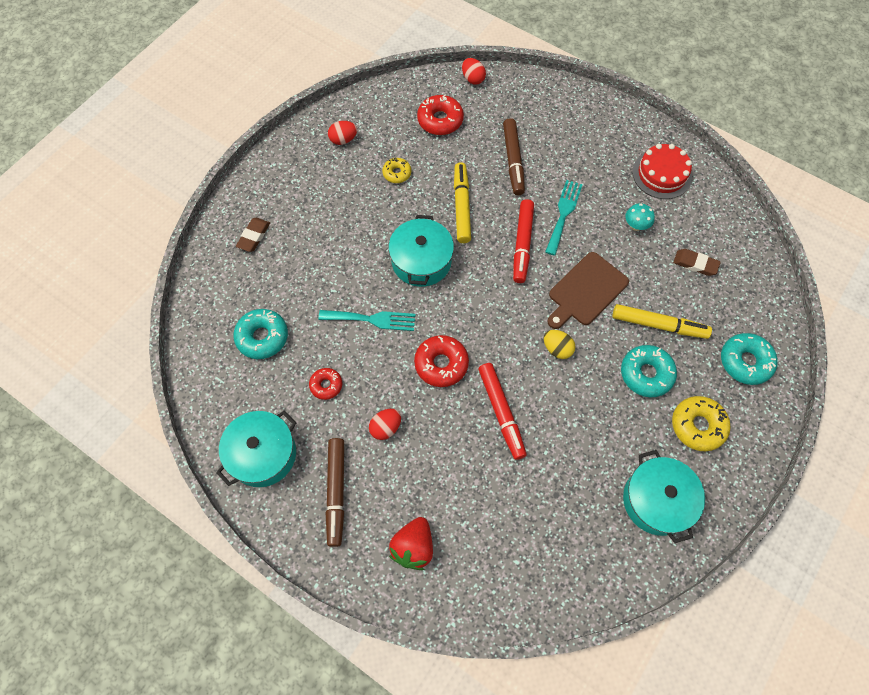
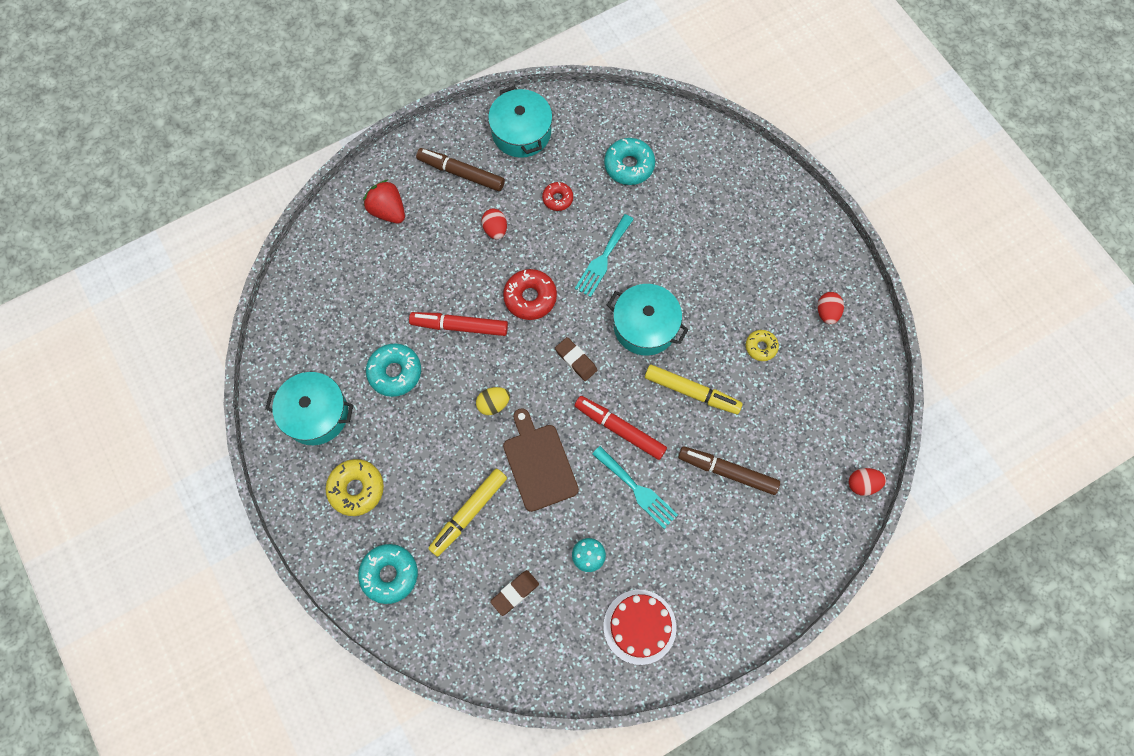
camera: 115 degrees right, 5 degrees up
brown eraser [236,218,270,252] -> brown eraser moved to [555,337,597,381]
red donut [417,94,464,135] -> none
turquoise donut [621,345,677,397] -> turquoise donut moved to [366,343,421,397]

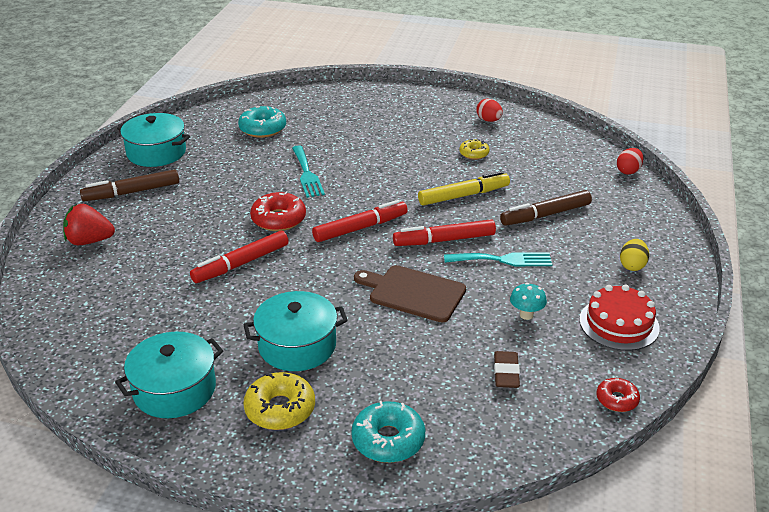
camera: 45 degrees left, 35 degrees down
turquoise donut [366,343,421,397] -> none
yellow marker [428,469,507,557] -> none
yellow egg [476,387,510,415] -> yellow egg moved to [620,239,649,271]
red egg [482,209,507,240] -> none
red donut [542,182,573,211] -> red donut moved to [597,378,640,412]
brown eraser [555,337,597,381] -> red marker [312,200,408,242]
turquoise pot [607,284,689,356] -> turquoise pot moved to [243,291,348,371]

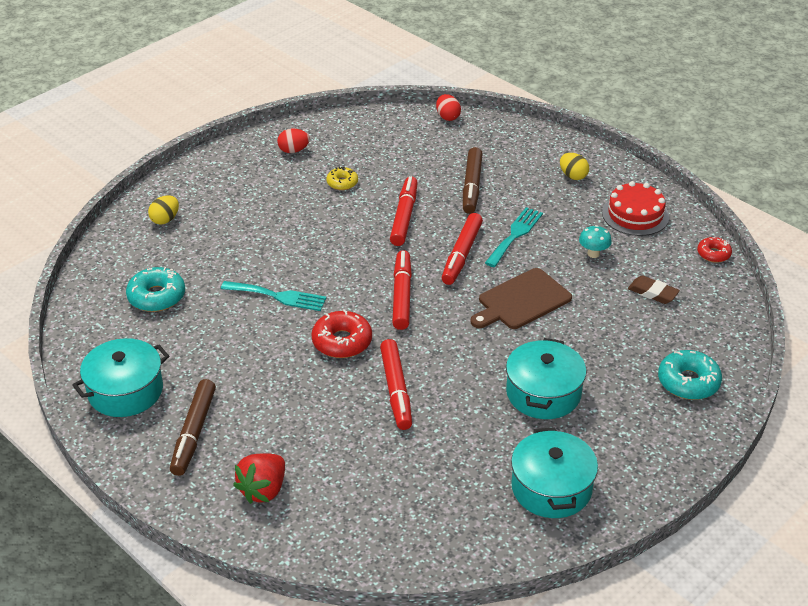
camera: 60 degrees left, 5 degrees up
yellow donut [243,372,315,430] -> none
yellow marker [418,171,510,205] -> red marker [390,176,418,246]
none -> yellow egg [148,195,179,225]

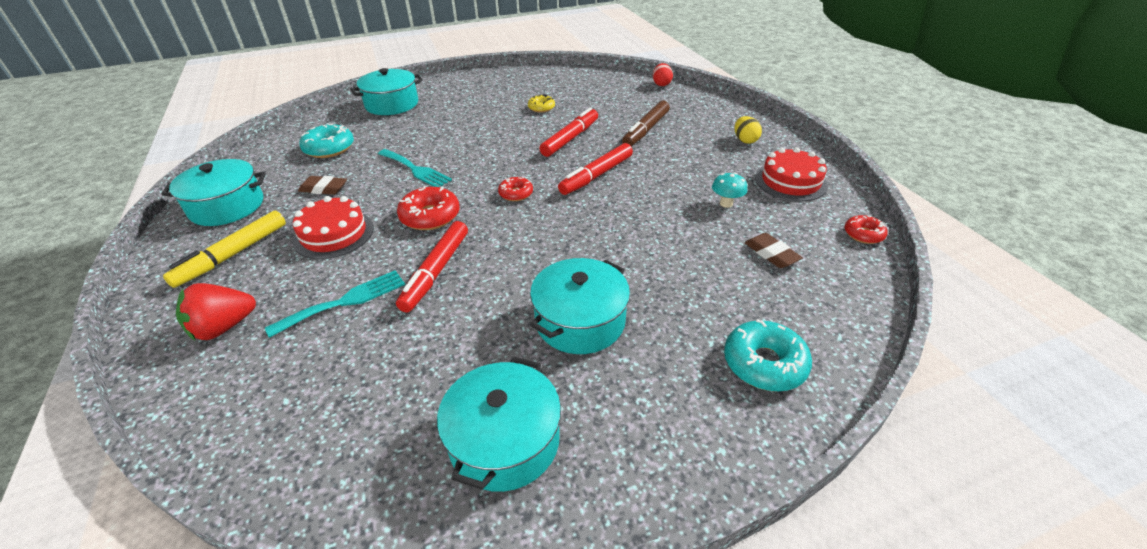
camera: 25 degrees right, 0 degrees up
yellow egg [148,195,179,225] -> turquoise pot [350,68,423,115]
brown marker [170,379,216,476] -> yellow marker [163,211,286,288]
red egg [277,129,310,153] -> none
red marker [392,250,412,330] -> red donut [498,177,533,201]
brown cutting board [471,268,572,329] -> none
turquoise fork [485,207,543,267] -> turquoise fork moved to [265,270,405,338]
none -> red cake [293,196,374,259]
none -> brown eraser [298,176,347,195]

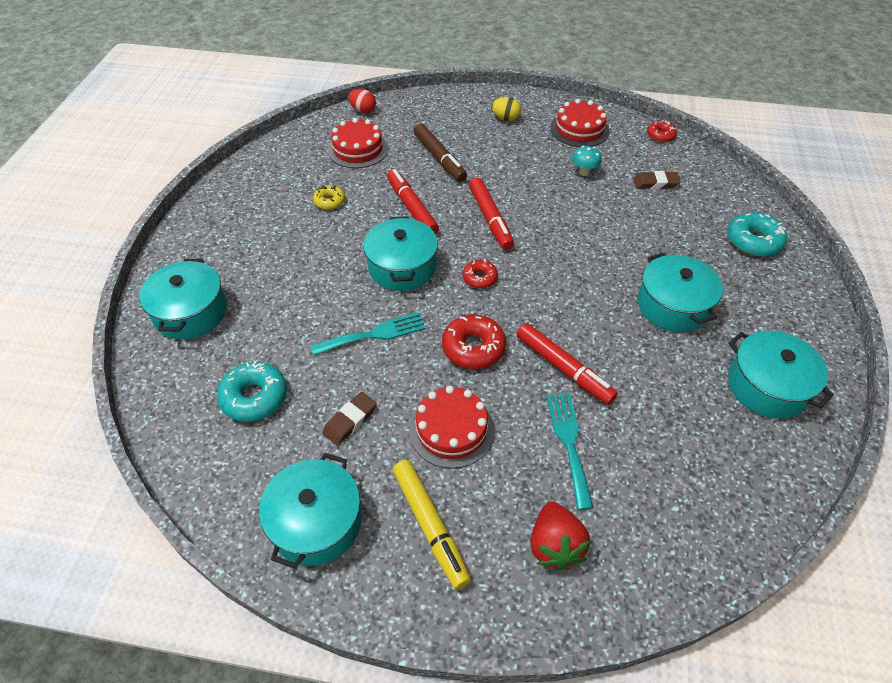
camera: 60 degrees left, 10 degrees up
none -> red cake [328,118,388,168]
none -> turquoise pot [363,216,438,291]

